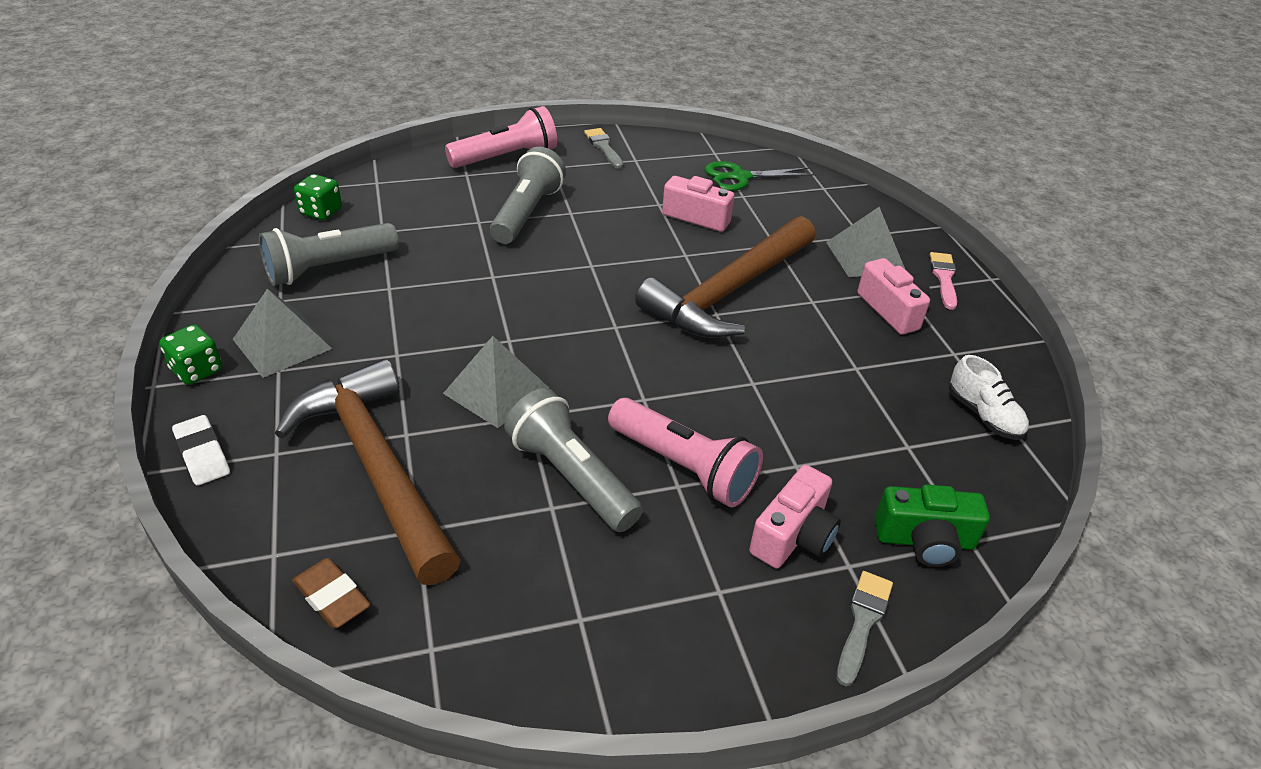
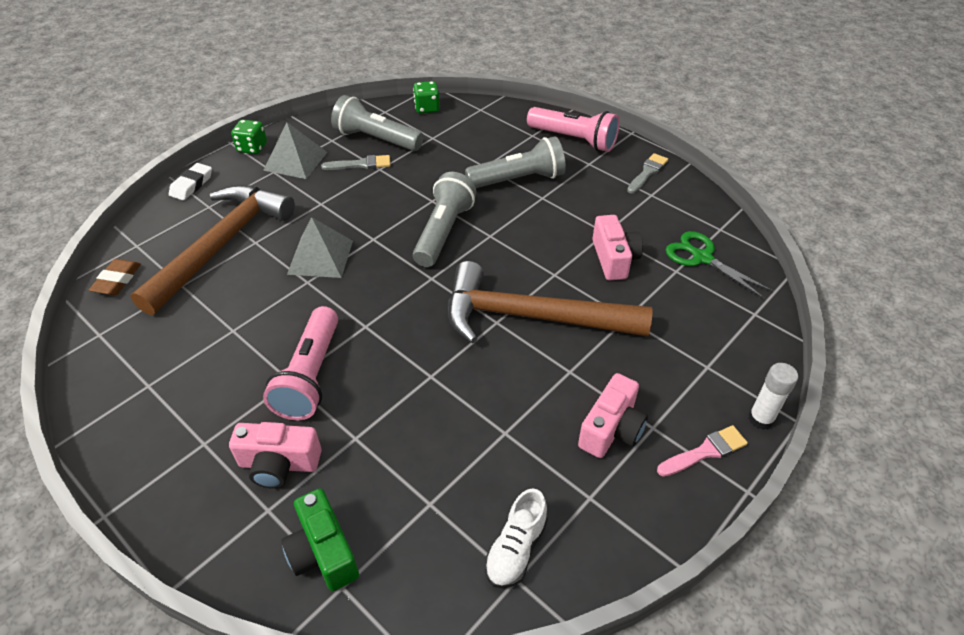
camera: 60 degrees right, 5 degrees up
grey flashlight [504,388,643,532] -> grey flashlight moved to [413,172,477,267]
grey pyramid [826,207,905,277] -> none
grey brush [837,571,893,686] -> grey brush moved to [321,155,391,170]
none -> white glue stick [748,363,798,430]

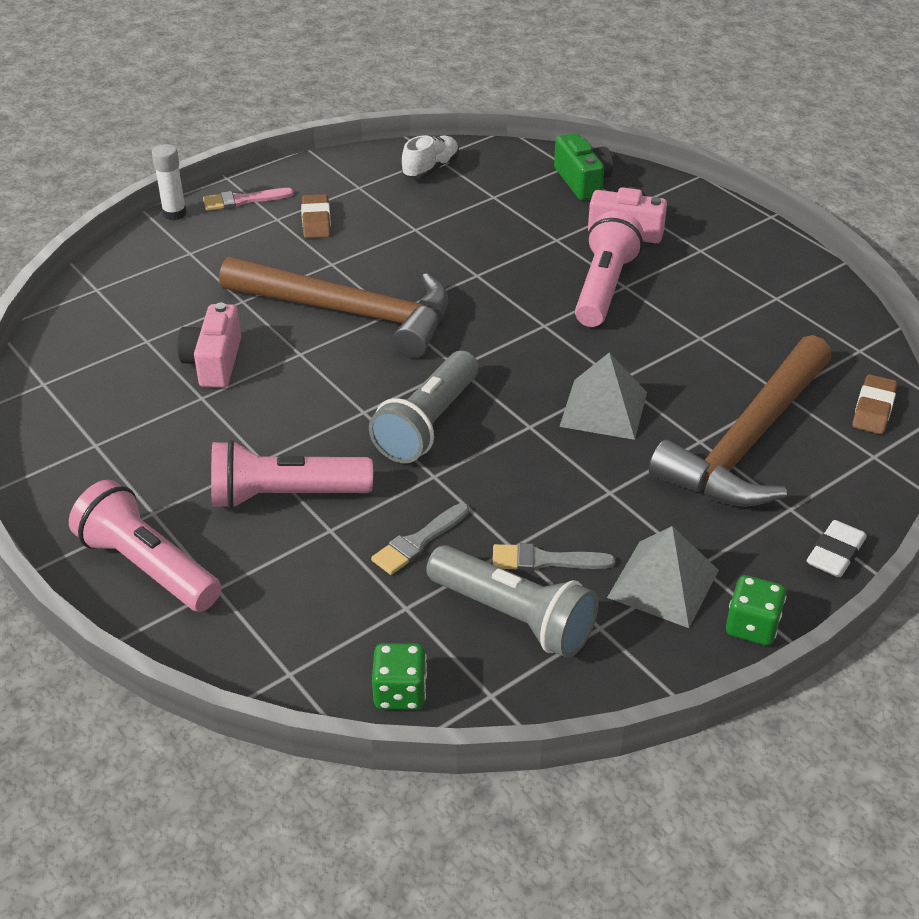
camera: 170 degrees left, 5 degrees down
grey flashlight [465,136,566,188] -> pink flashlight [211,440,373,509]
pink camera [578,373,648,458] -> brown eraser [301,194,331,238]
grey brush [627,153,668,194] -> grey brush moved to [371,503,469,575]
green scissors [665,231,773,299] -> none

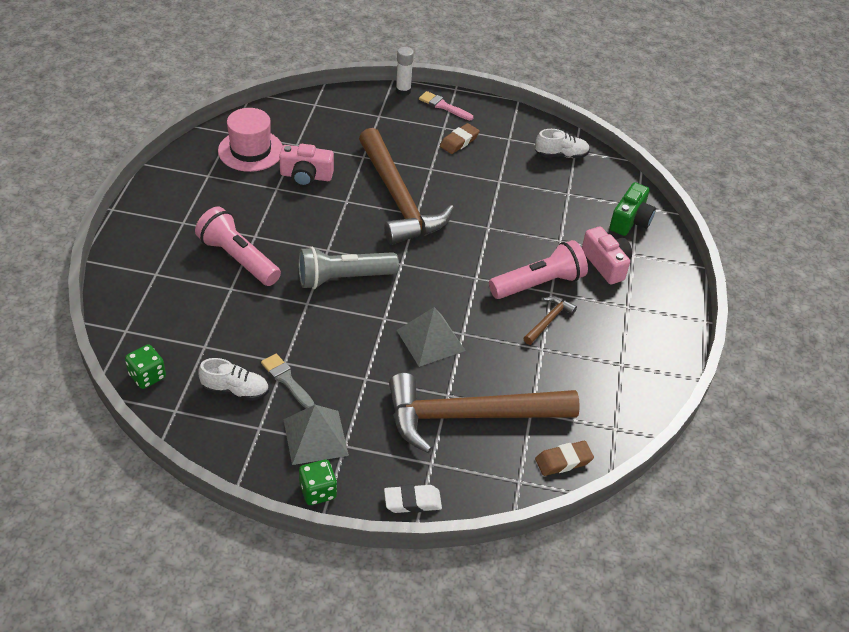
camera: 45 degrees right, 5 degrees up
pink flashlight [69,480,221,612] -> none
pink camera [177,303,241,388] -> pink camera turned 135 degrees counterclockwise [279,144,334,187]
grey brush [371,503,469,575] -> none
grey flashlight [426,545,599,658] -> white shoe [198,358,269,401]
none -> pink hat [218,108,283,172]
none -> brown hammer [524,296,577,345]

